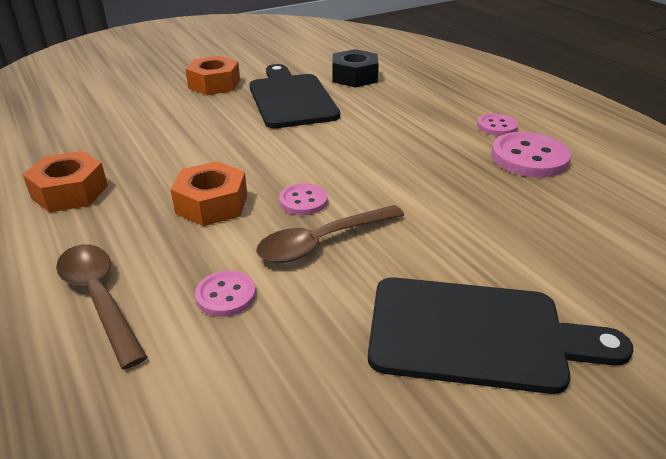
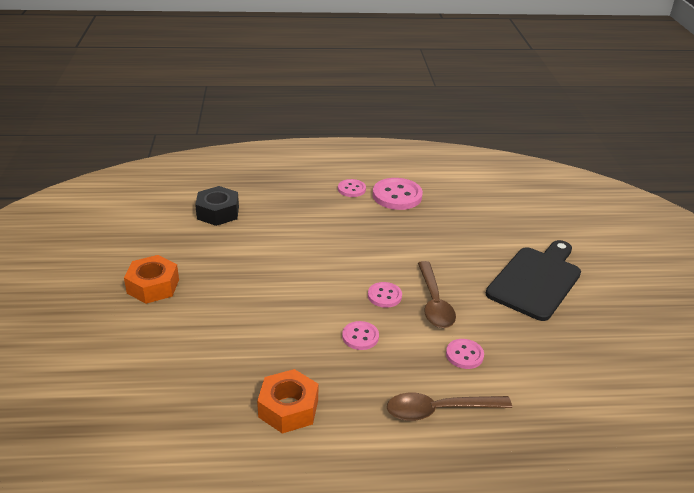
camera: 65 degrees left, 0 degrees up
orange nut [170,161,247,226] -> pink button [342,321,379,350]
black cutting board [249,64,340,128] -> none

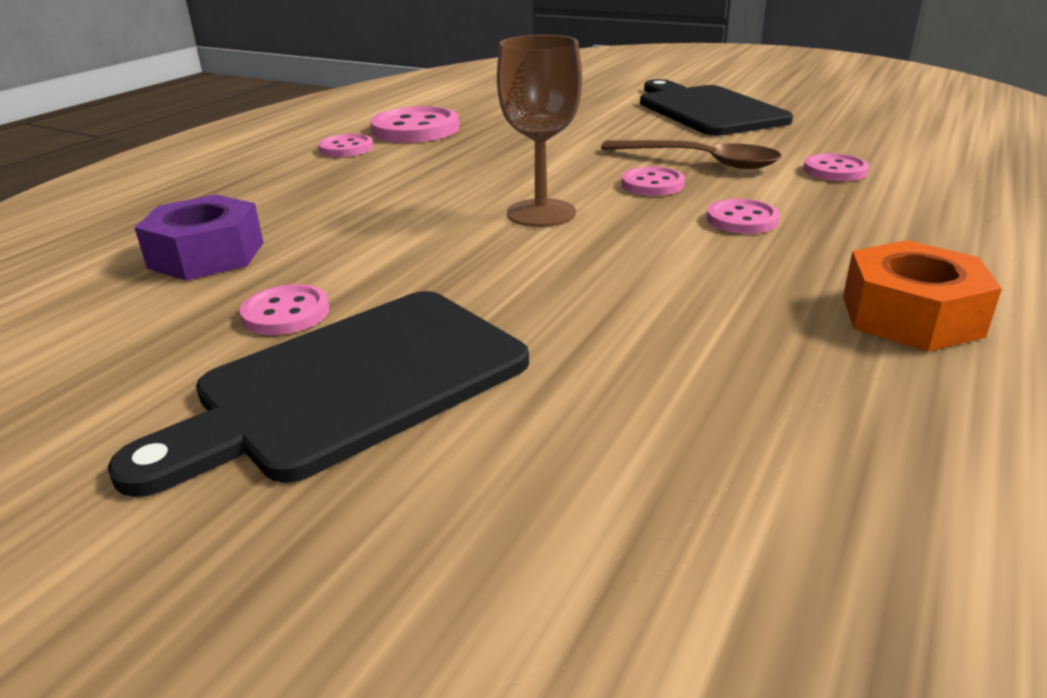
camera: 55 degrees left, 5 degrees down
orange nut [124,255,179,304] -> black cutting board [108,291,529,497]
black nut [195,186,239,226] -> purple nut [134,195,263,281]
brown spoon [387,393,512,421] -> none
none -> pink button [239,284,329,335]
none -> brown goblet [497,35,582,227]

